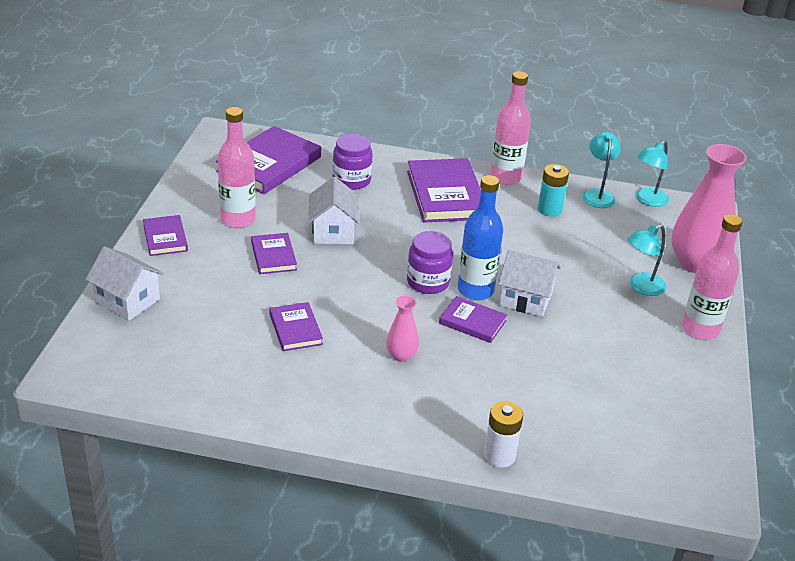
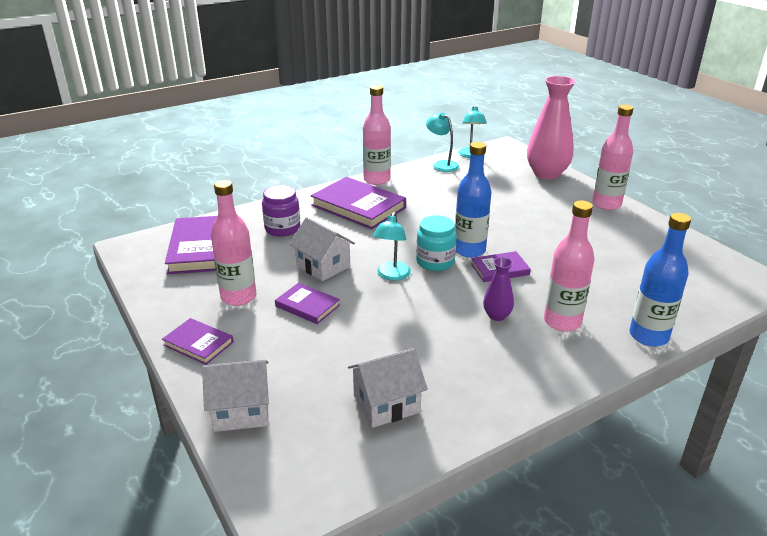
camera: 40 degrees left, 5 degrees down
purple book [270,302,323,351] -> none
pink vase [386,295,419,362] -> purple vase [483,257,514,321]
purple jar [407,231,453,294] -> turquoise jar [416,215,457,271]
white battery [484,401,523,468] -> blue bottle [629,213,691,346]
white house [498,250,561,317] -> white house moved to [348,348,428,428]
turquoise battery [538,164,569,217] -> none
turquoise lamp [627,224,666,296] -> turquoise lamp moved to [373,212,411,281]
none -> pink bottle [544,200,594,331]

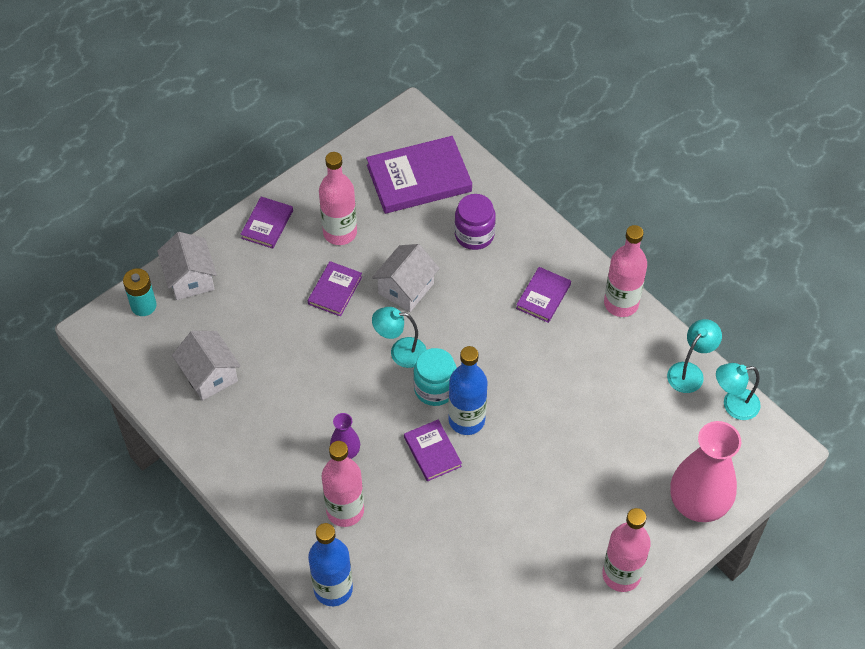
camera: 80 degrees right, 25 degrees up
purple book [311,177,406,229] -> purple book [516,267,571,323], size x0.54
none -> turquoise battery [123,268,157,316]

